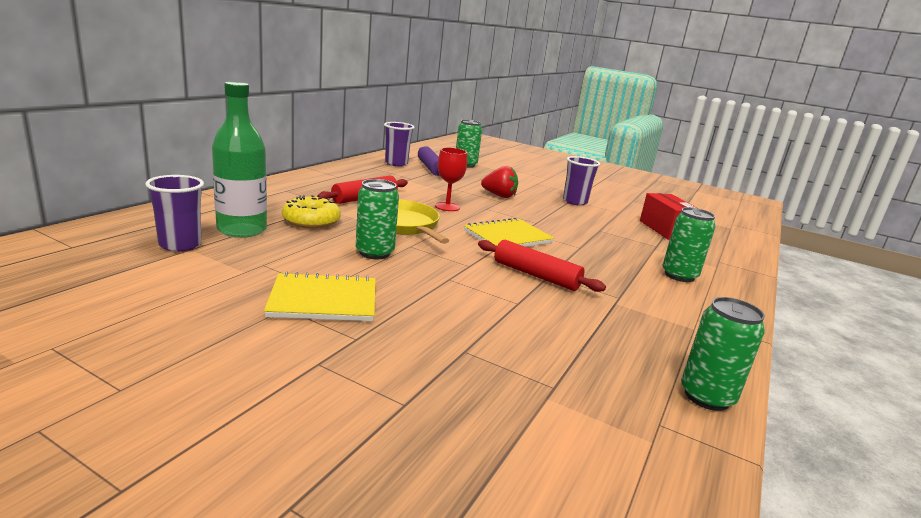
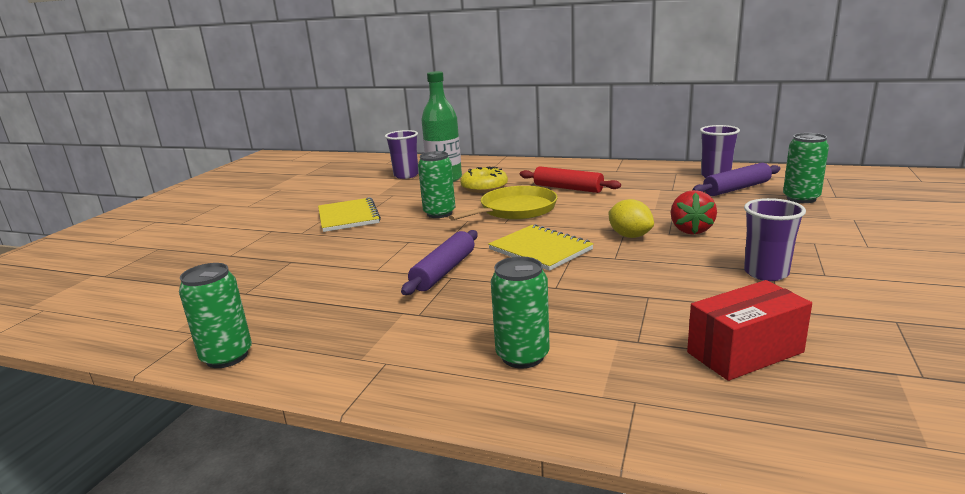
camera: 85 degrees right, 0 degrees up
red goblet [435,147,467,211] -> none
red rolling pin [478,240,606,292] -> purple rolling pin [401,230,478,295]
none -> yellow lemon [609,199,654,238]

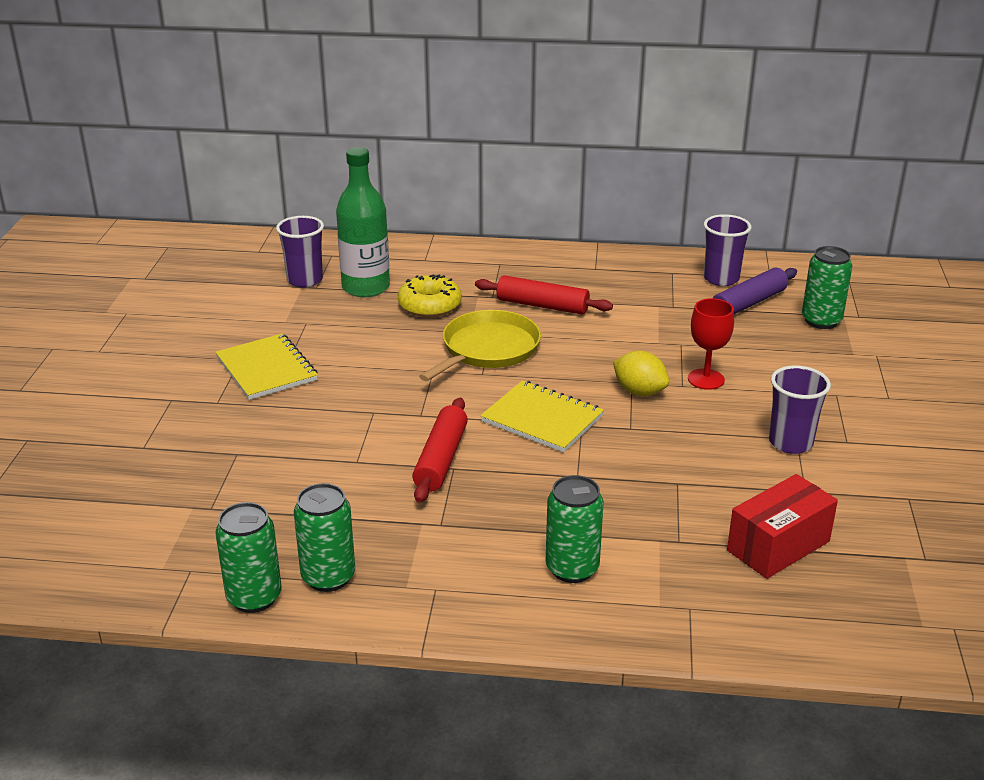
camera: 15 degrees left, 10 degrees up
purple rolling pin [401,230,478,295] -> red rolling pin [412,398,468,503]
green can [418,151,455,218] -> green can moved to [294,483,355,592]
red strawberry [670,190,717,235] -> red goblet [688,298,734,390]

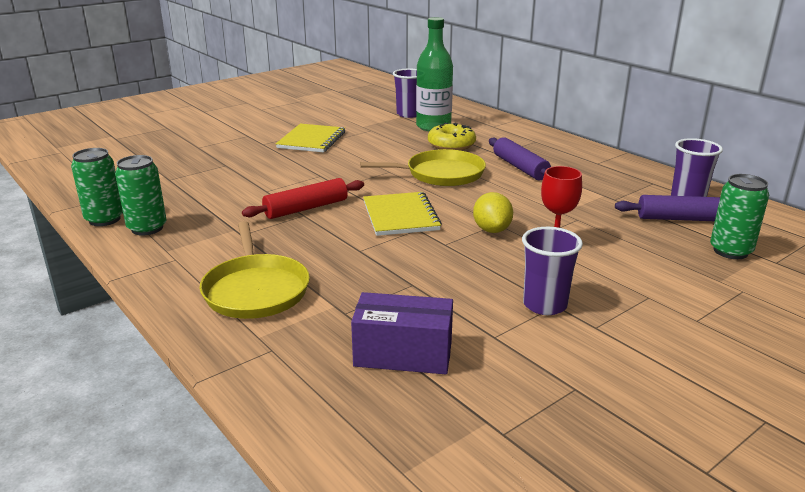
camera: 45 degrees right, 5 degrees down
red rolling pin [475,275,613,315] -> purple rolling pin [489,137,551,180]
green can [546,475,604,583] -> yellow pan [200,221,310,319]
red box [727,474,838,579] -> purple box [351,292,453,374]

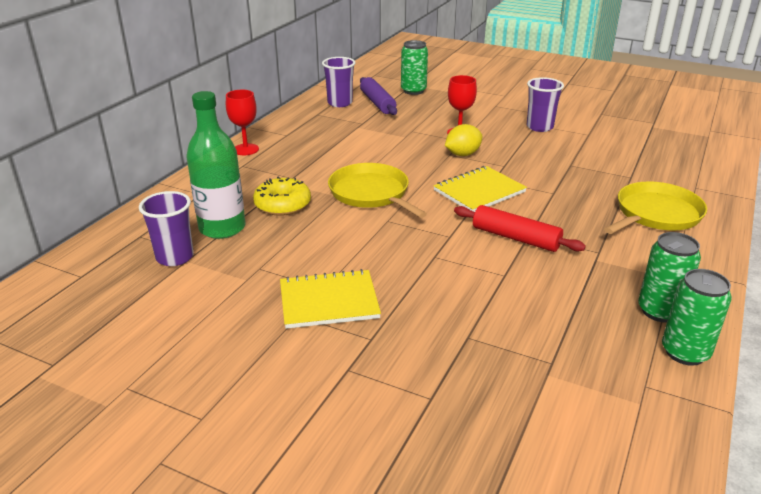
camera: 115 degrees left, 5 degrees up
purple box [351,292,453,374] -> none
purple rolling pin [489,137,551,180] -> none
none -> red goblet [226,90,259,155]

